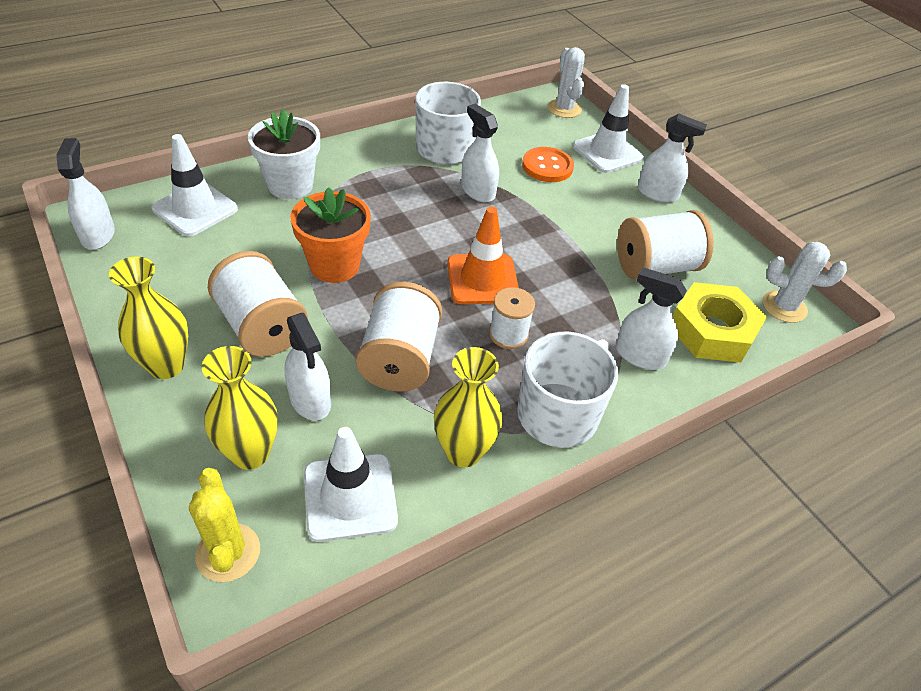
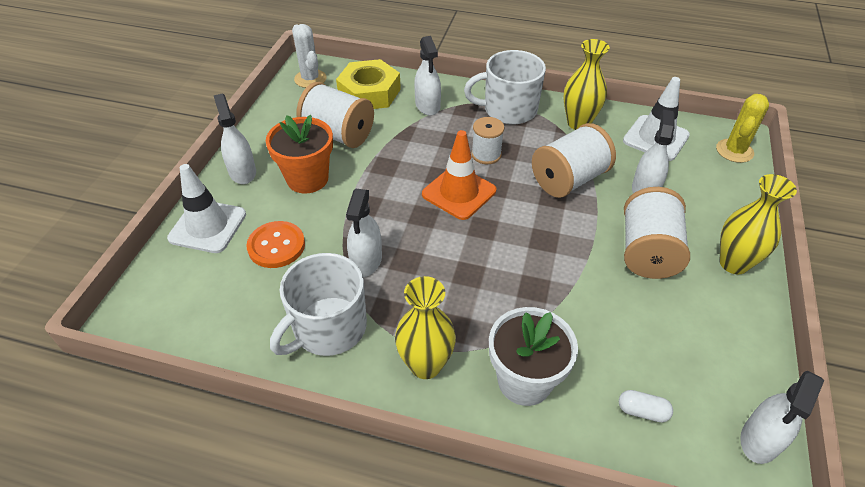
camera: 130 degrees left, 0 degrees up
white traffic cone [152,134,238,237] -> white capsule [619,390,673,422]
yellow vase [202,346,278,470] -> yellow vase moved to [395,276,456,379]
orange flower pot [290,187,371,283] -> orange flower pot moved to [266,115,333,194]
white cactus [548,47,585,118] -> none

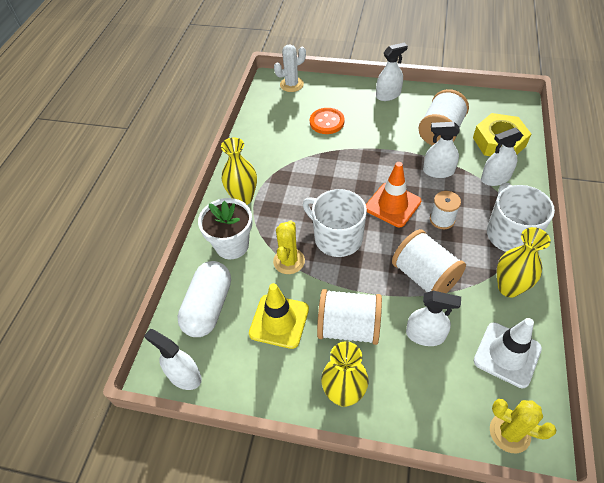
camera: 90 degrees right, 5 degrees up
white traffic cone [167,164,246,253] -> none
orange flower pot [266,115,333,194] -> none
white mug [270,253,367,356] -> white mug moved to [303,189,367,257]
white cactus [292,24,326,88] -> white cactus moved to [274,44,306,92]
white spray bottle [346,188,382,277] -> white spray bottle moved to [423,122,460,178]
white capsule [619,390,673,422] -> white capsule [177,261,231,337], size x2.37
none -> yellow traffic cone [249,283,309,349]
none -> yellow cactus [273,221,305,274]

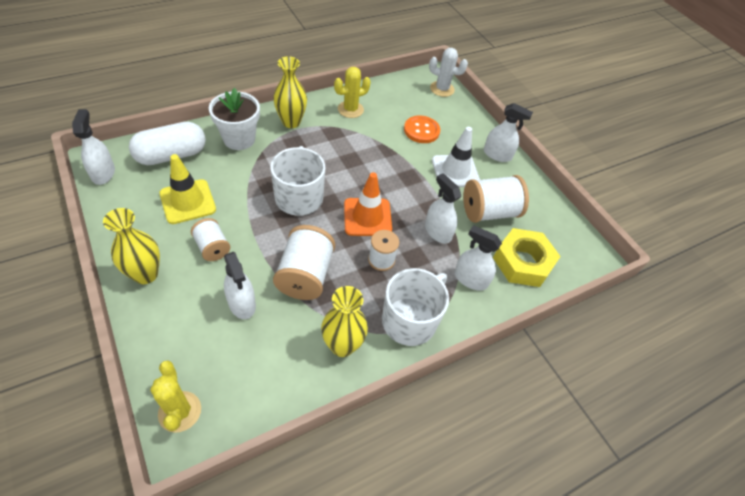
camera: 40 degrees right, 0 degrees up
yellow cactus [273,221,305,274] -> yellow cactus moved to [334,67,371,118]
white spool [317,289,382,345] -> white spool [191,218,230,261], size x0.60
white traffic cone [474,318,542,388] -> white traffic cone moved to [432,127,480,187]

